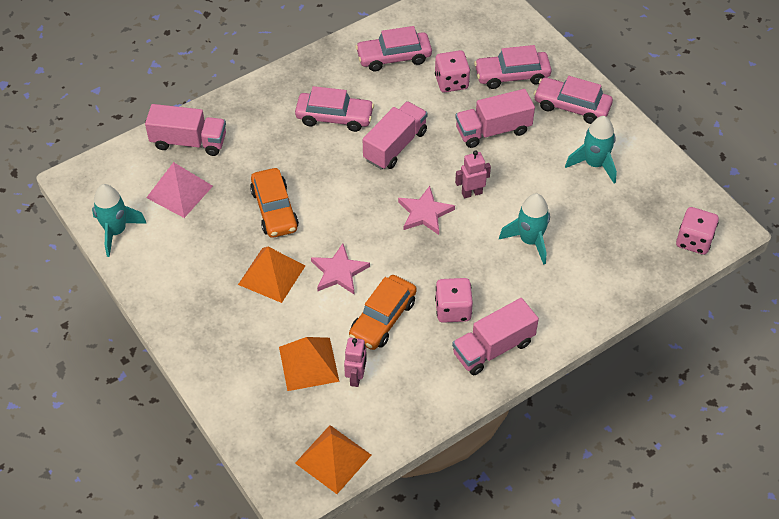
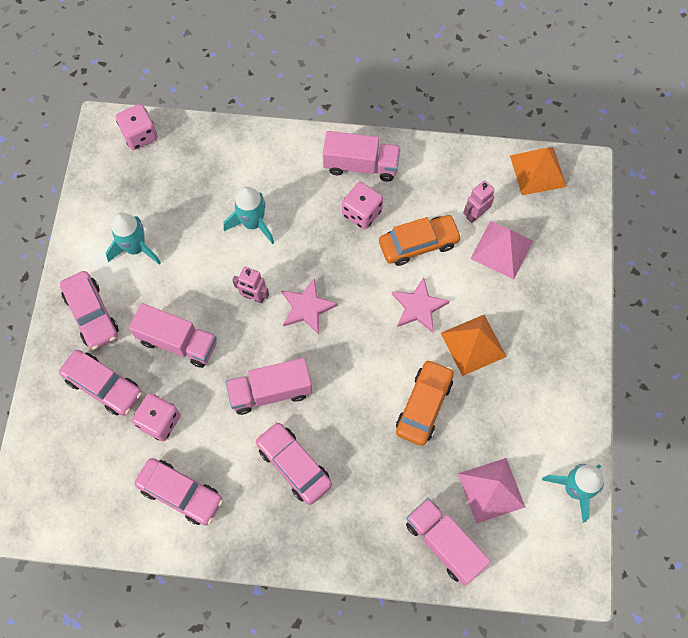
camera: 140 degrees left, 15 degrees up
orange pyramid [279,337,340,391] -> pink pyramid [470,221,533,279]

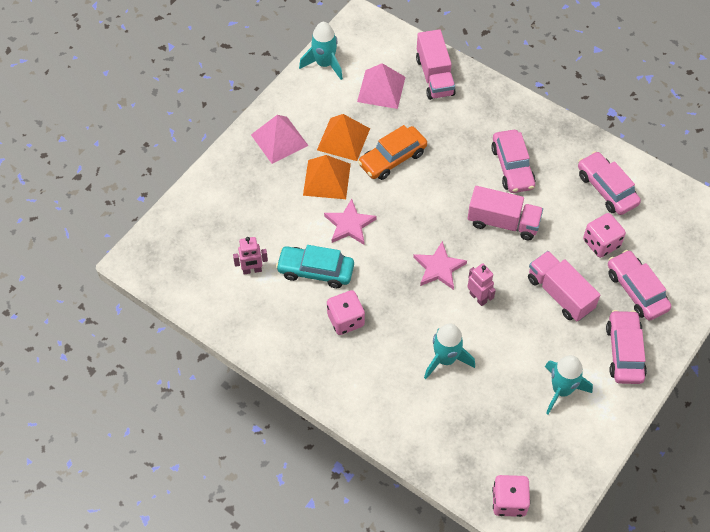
camera: 150 degrees left, 10 degrees down
pink truck [323,131,400,182] -> none
orange car [379,215,462,266] -> turquoise car [276,245,354,288]
pink pyramid [470,221,533,279] -> pink pyramid moved to [251,115,309,164]
orange pyramid [510,147,567,195] -> orange pyramid moved to [317,114,370,161]

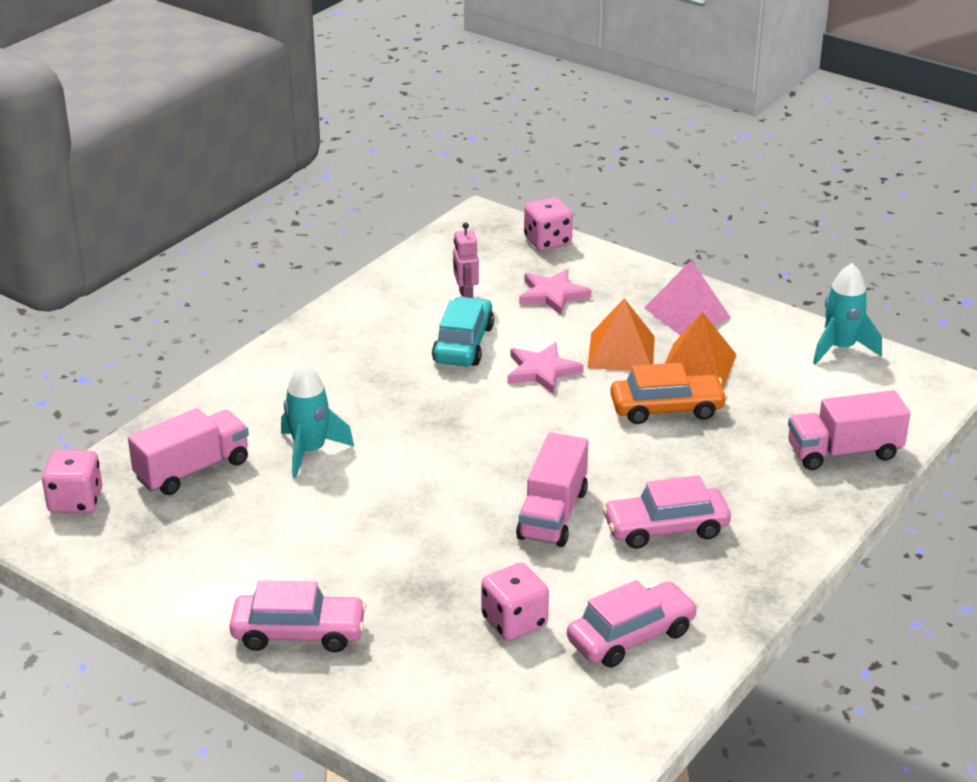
camera: 90 degrees right, 25 degrees down
pink dice [327,290,365,335] -> pink dice moved to [524,197,573,251]
pink pyramid [357,63,405,109] -> none
orange car [358,125,427,180] -> orange car turned 120 degrees clockwise [610,363,728,424]
pink star [413,241,467,290] -> pink star moved to [519,269,592,315]
pink robot [467,264,496,306] -> none
pink truck [528,251,600,321] -> pink truck moved to [128,408,249,495]
turquoise rocket [545,355,593,415] -> none
pink car [608,250,671,321] -> none

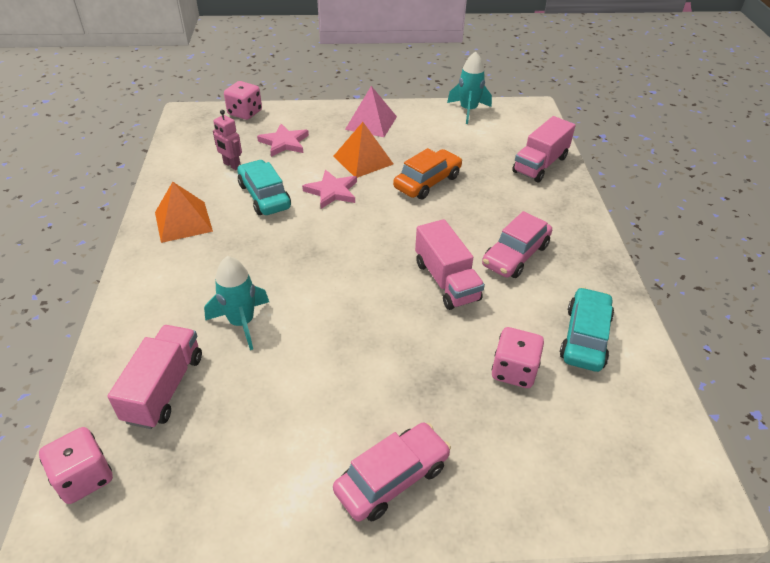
camera: 40 degrees left, 10 degrees up
pink car [567,580,698,668] -> turquoise car [560,287,614,372]
orange pyramid [665,312,737,388] -> orange pyramid moved to [155,182,213,243]

